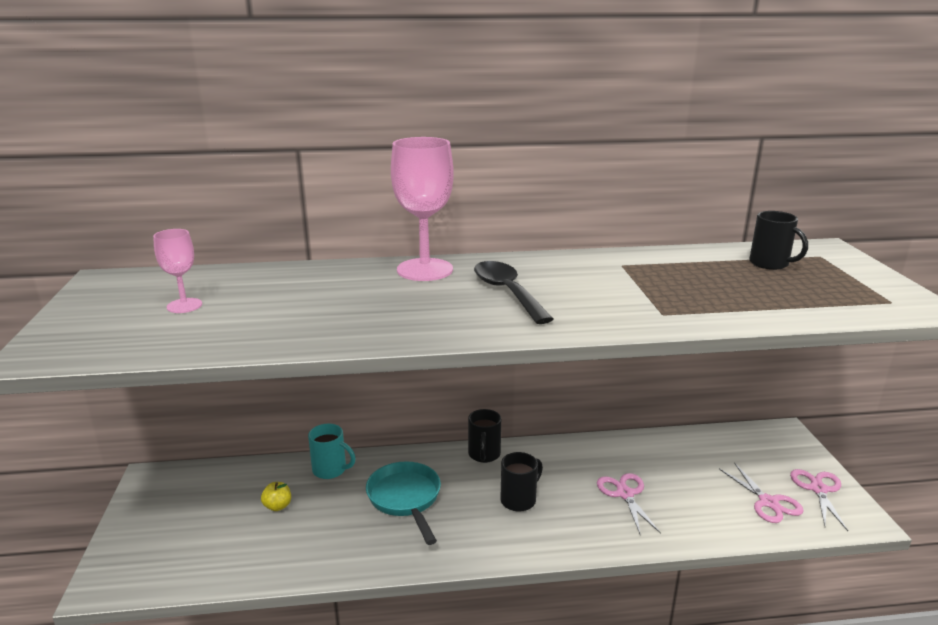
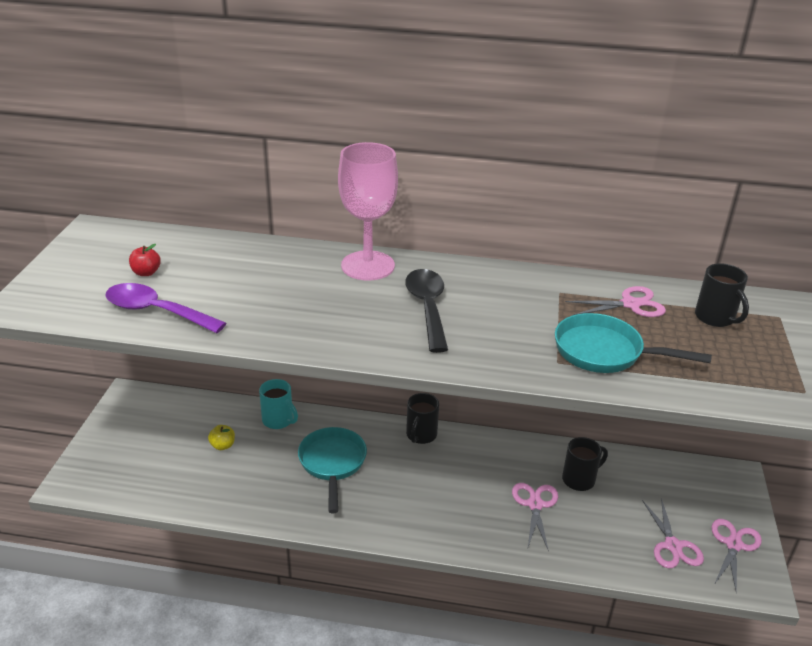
camera: 15 degrees right, 10 degrees up
pink goblet [153,229,202,313] -> red apple [129,244,161,276]
black mug [501,452,543,512] -> black mug moved to [562,437,608,491]
none -> purple spoon [106,283,226,333]
none -> turquoise pan [555,313,712,373]
none -> pink scissors [565,286,666,317]

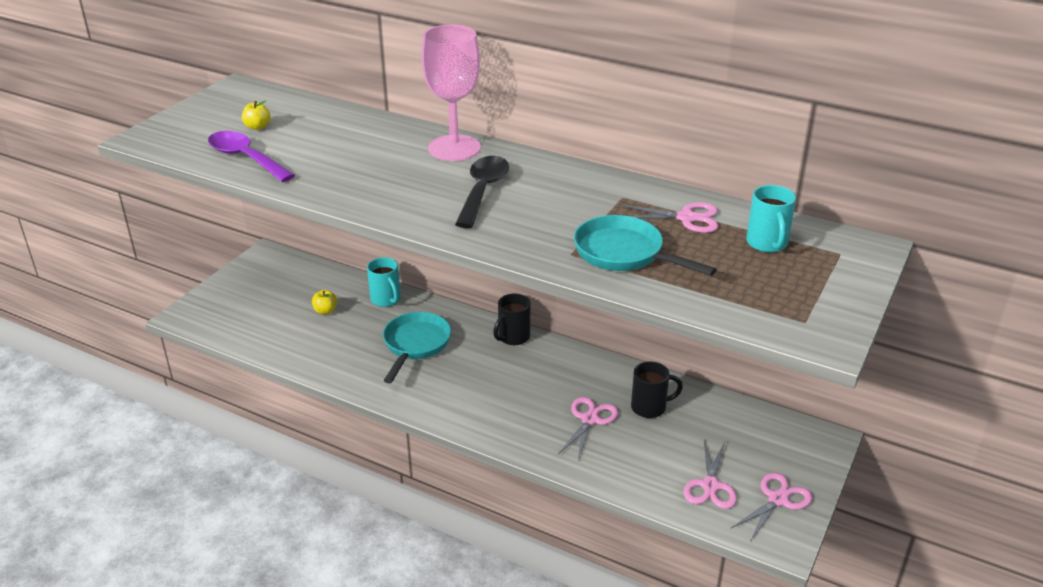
camera: 20 degrees right, 0 degrees up
red apple [129,244,161,276] -> yellow apple [242,100,271,130]
black mug [695,263,749,327] -> turquoise mug [746,185,796,252]

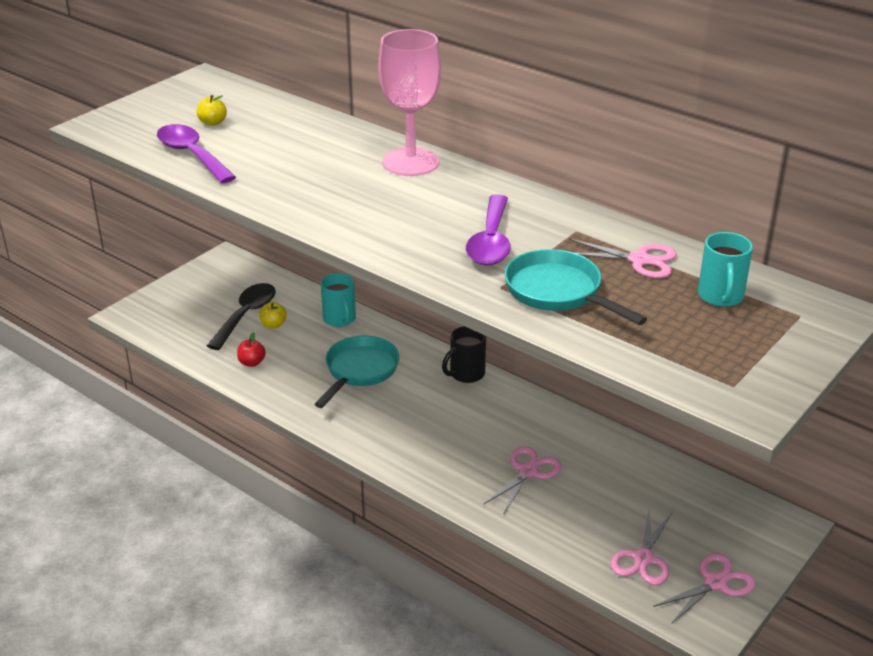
camera: 10 degrees right, 0 degrees up
black spoon [455,156,509,228] -> black spoon moved to [207,283,276,350]
black mug [631,361,683,418] -> none
none -> red apple [237,332,266,367]
none -> purple spoon [466,194,511,265]

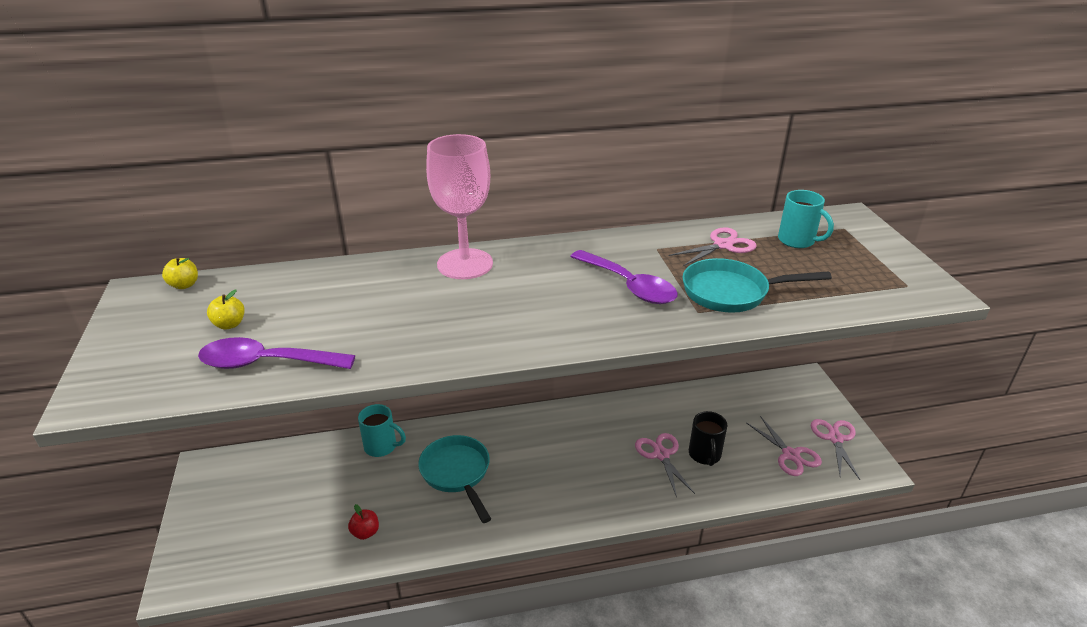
camera: 50 degrees left, 0 degrees up
black spoon [207,283,276,350] -> none
yellow apple [259,302,287,328] -> yellow apple moved to [162,257,198,289]
black mug [442,326,486,383] -> black mug moved to [689,411,727,466]

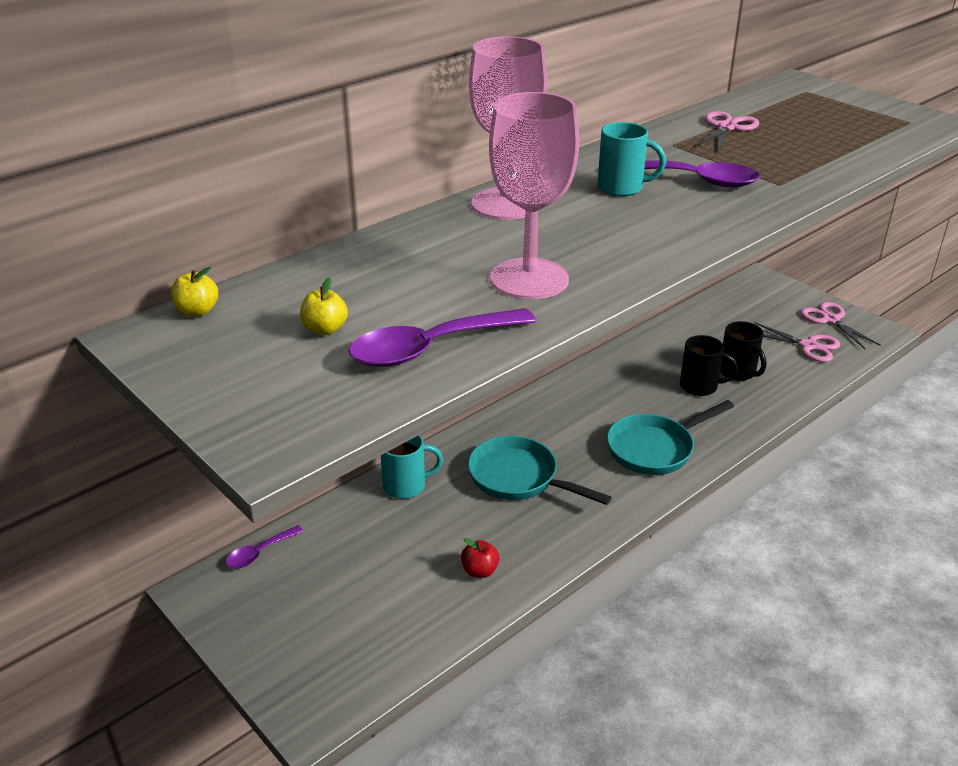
camera: 30 degrees left, 0 degrees up
pink scissors [635,433,695,497] -> black mug [680,335,738,396]
turquoise pan [682,258,832,313] -> turquoise pan moved to [607,400,734,475]
turquoise mug [778,190,834,248] -> turquoise mug moved to [597,122,666,196]
none -> purple spoon [225,525,303,568]
none -> pink goblet [489,92,579,299]

